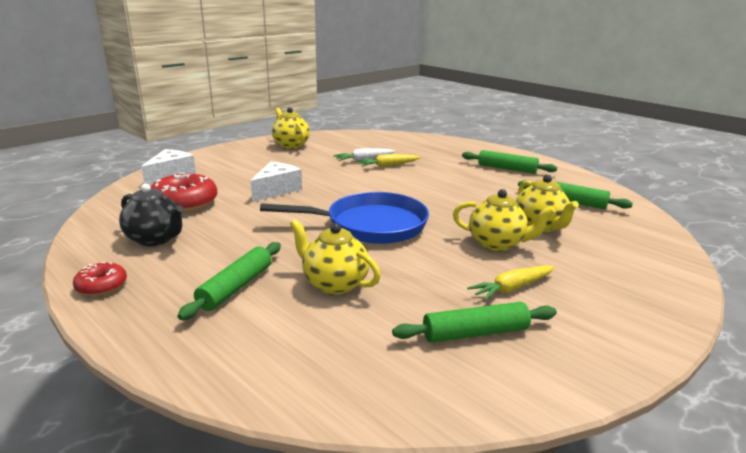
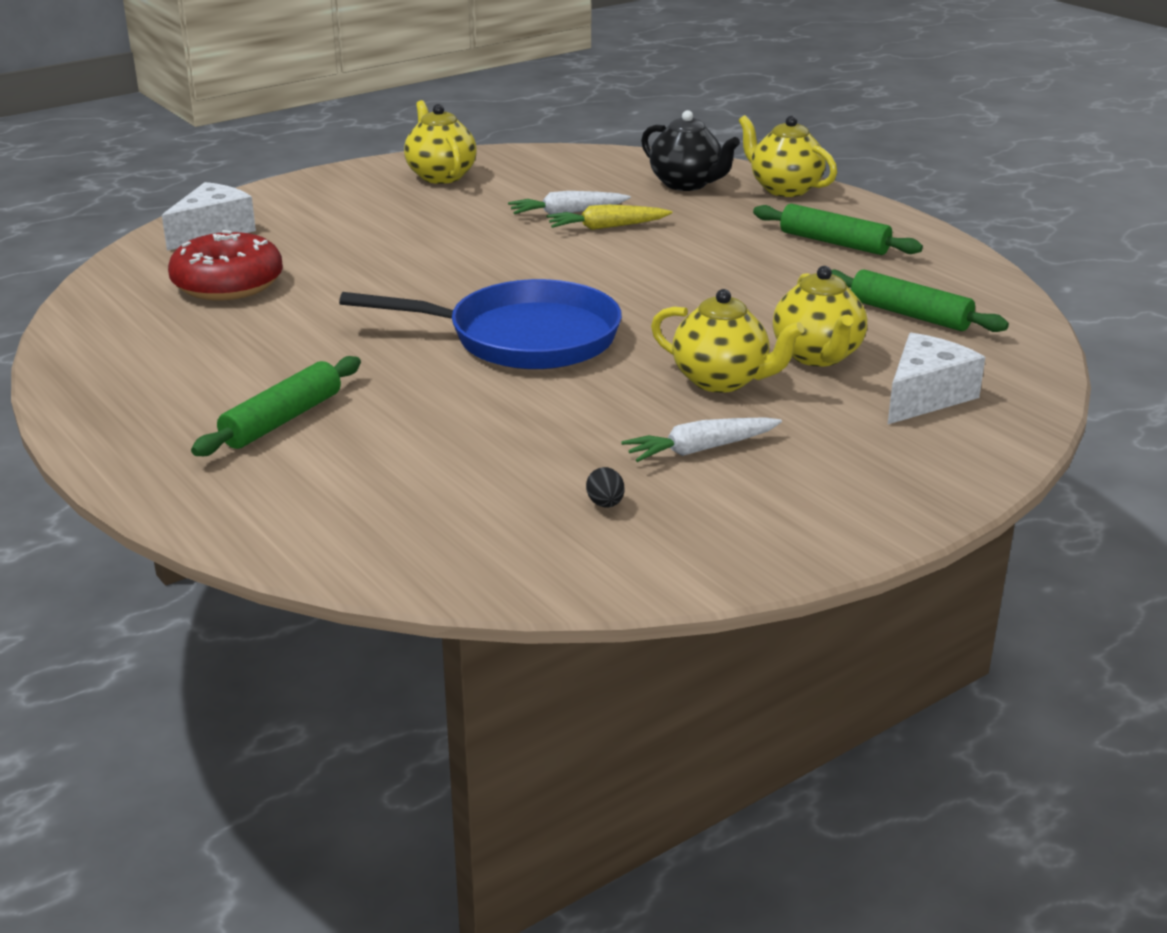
camera: 10 degrees right, 5 degrees up
red donut [73,262,127,296] -> none
black teapot [119,184,184,246] -> black teapot moved to [641,110,740,191]
white cheese [251,161,302,202] -> white cheese moved to [887,333,985,425]
yellow teapot [290,219,381,295] -> yellow teapot moved to [738,115,837,197]
green rolling pin [392,302,557,343] -> black egg [586,467,624,508]
yellow carrot [467,266,554,301] -> white carrot [621,417,782,462]

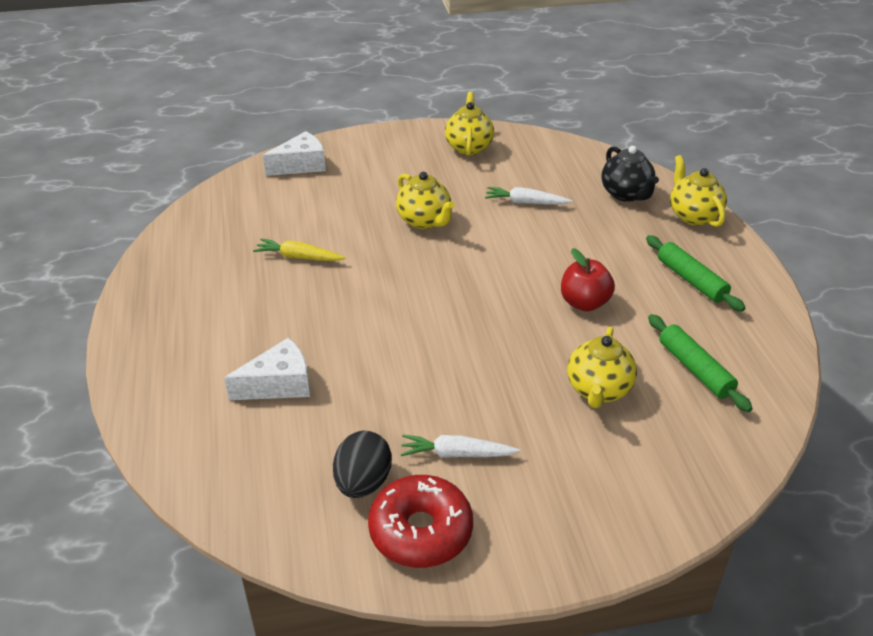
camera: 25 degrees right, 10 degrees up
red donut [168,230,283,300] -> red donut moved to [368,475,473,568]
green rolling pin [191,356,361,456] -> none
blue pan [339,279,622,369] -> none
yellow carrot [546,205,672,230] -> yellow carrot moved to [253,238,346,261]
black egg [586,467,624,508] -> black egg [333,431,392,498], size x2.18
yellow teapot [651,289,804,393] -> yellow teapot moved to [396,172,455,229]
white cheese [887,333,985,425] -> white cheese moved to [224,338,310,400]
none -> red apple [561,248,615,312]

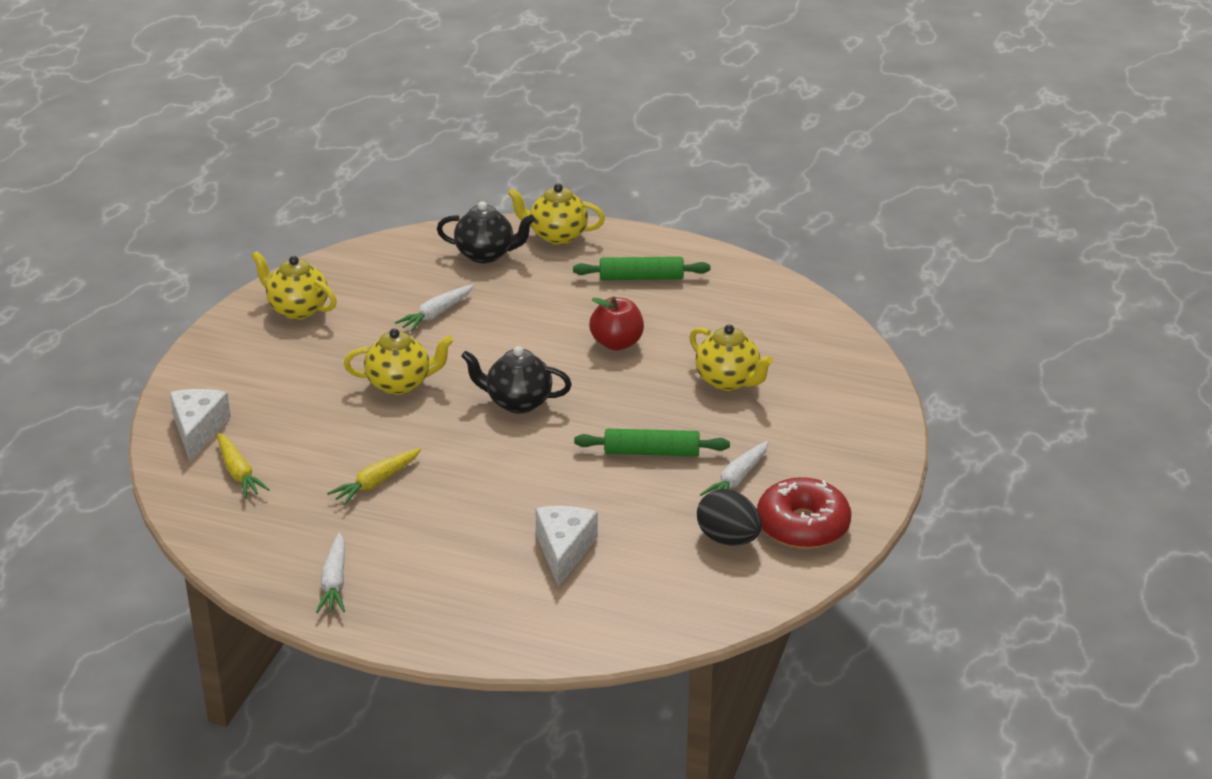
camera: 60 degrees left, 5 degrees down
green rolling pin [648,314,753,412] -> green rolling pin moved to [574,429,730,456]
none -> yellow carrot [217,433,270,498]
none -> white carrot [316,533,345,613]
none -> black teapot [461,346,572,414]

